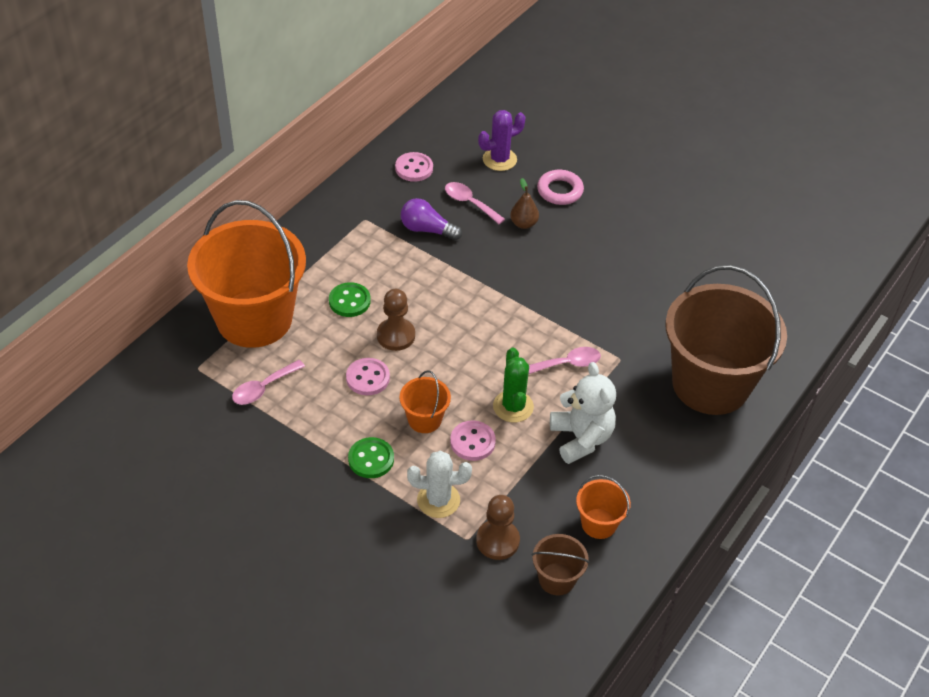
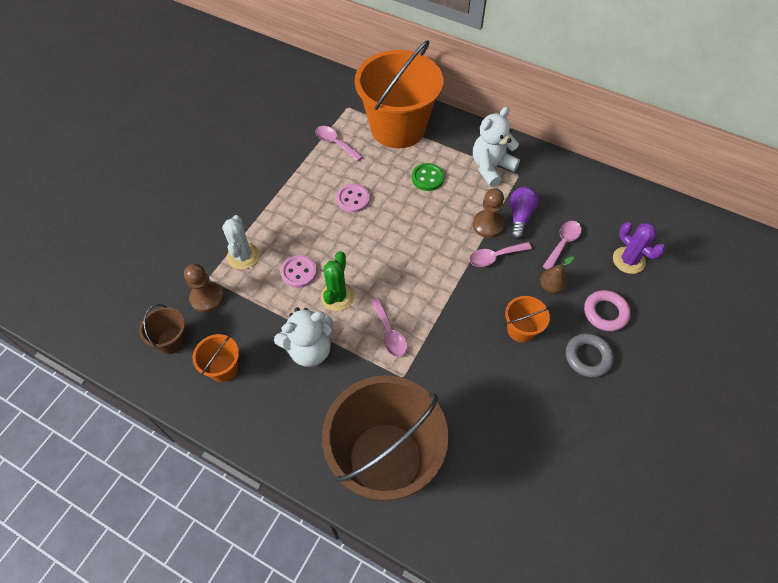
camera: 85 degrees right, 10 degrees up
green button [348,437,394,478] -> none
brown pawn [377,289,415,351] -> brown pawn moved to [473,188,504,238]
pink button [395,152,433,182] -> none
orange bucket [400,370,451,433] -> orange bucket moved to [505,296,550,343]
green cactus [493,347,534,422] -> green cactus turned 60 degrees counterclockwise [321,251,354,311]
none -> pink spoon [469,242,532,267]
none -> white teddy bear [473,107,520,187]
none -> grey ring [566,333,614,377]

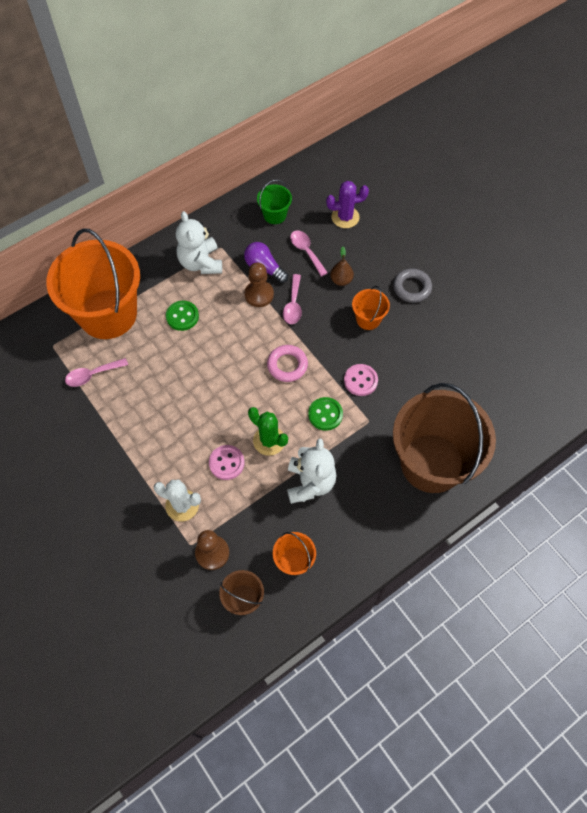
camera: 65 degrees left, 5 degrees up
pink button [336,184,370,213] -> pink button moved to [344,364,378,396]
pink spoon [370,298,408,357] -> green button [308,397,343,431]
pink ring [584,290,631,331] -> pink ring moved to [267,345,308,382]
none -> green bucket [257,180,292,224]

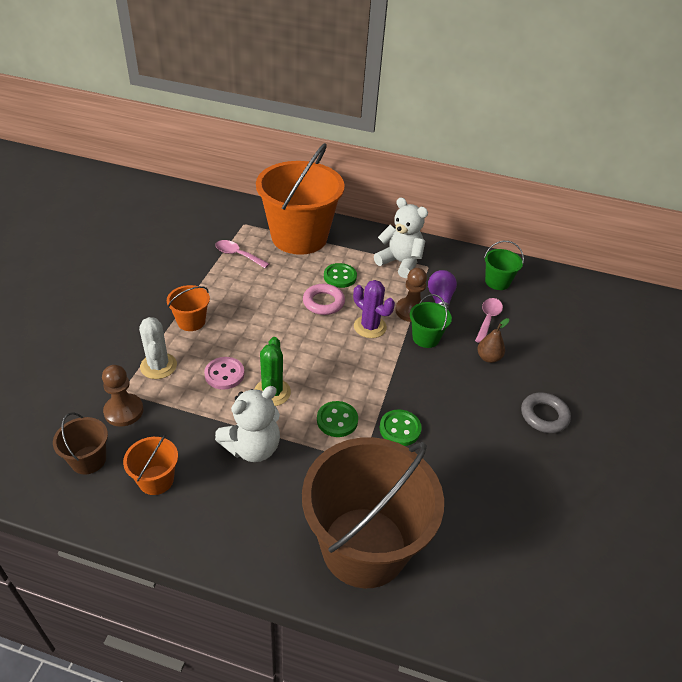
camera: 50 degrees right, 20 degrees down
white teddy bear [176,211,222,274] -> white teddy bear turned 90 degrees clockwise [374,197,428,278]
pink ring [267,345,308,382] -> pink ring moved to [303,284,345,315]
pink spoon [283,274,302,324] -> green bucket [410,294,452,348]
purple cactus [326,181,369,228] -> purple cactus moved to [353,280,395,338]
pink button [344,364,378,396] -> green button [380,409,422,446]
orange bucket [352,286,390,330] -> orange bucket moved to [167,285,210,331]

